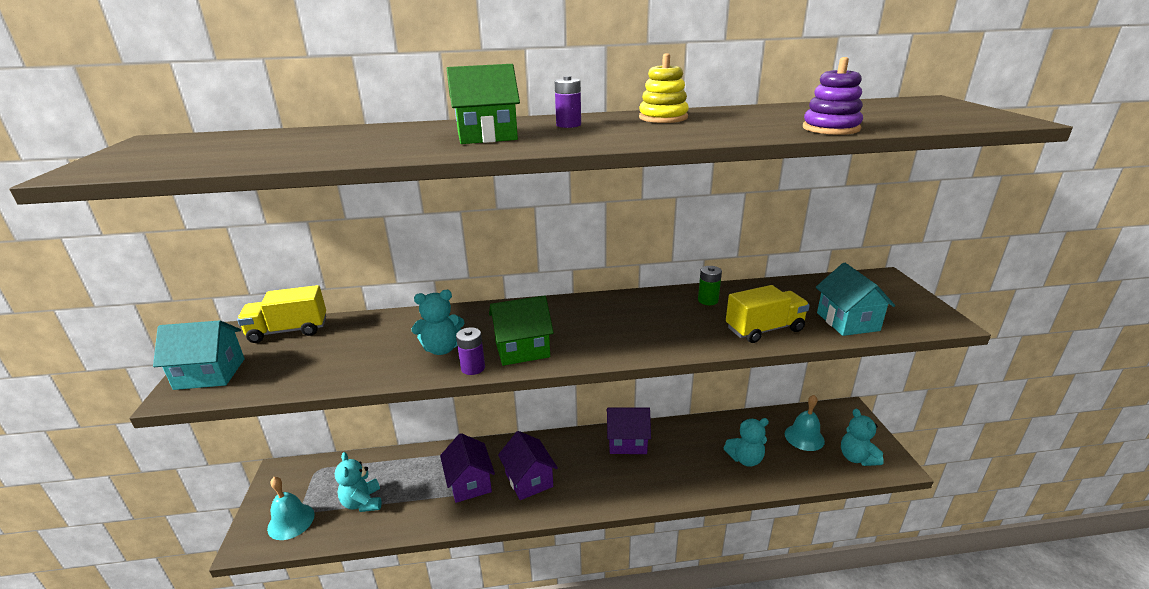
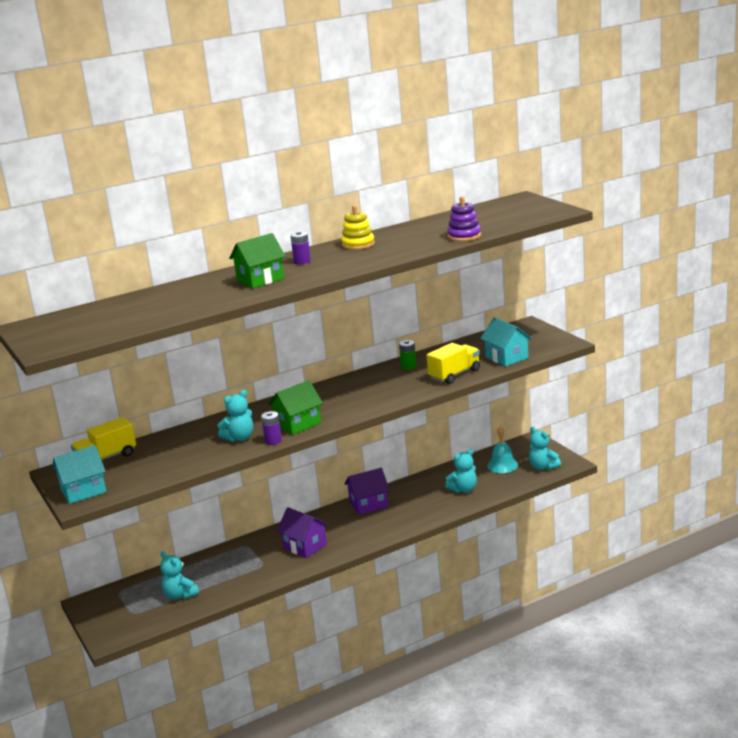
camera: 20 degrees left, 5 degrees down
turquoise bell [267,477,315,540] -> none
purple house [440,433,495,503] -> none

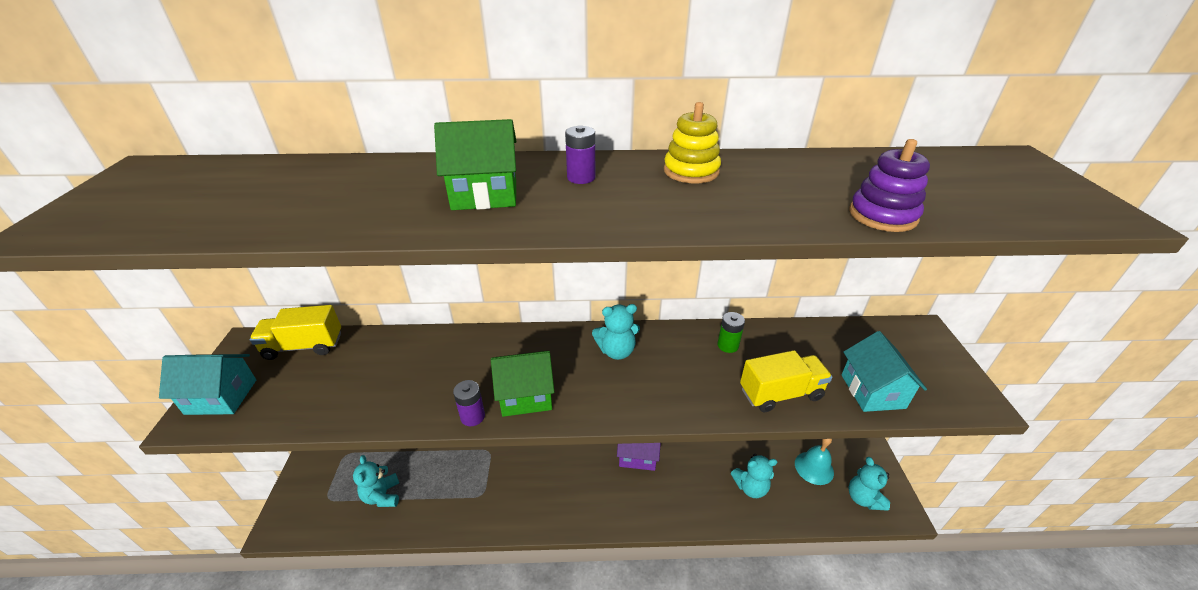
camera: 25 degrees right, 15 degrees up
turquoise teddy bear [218,390,253,441] -> turquoise teddy bear moved to [592,304,640,360]
purple house [276,507,329,558] -> none

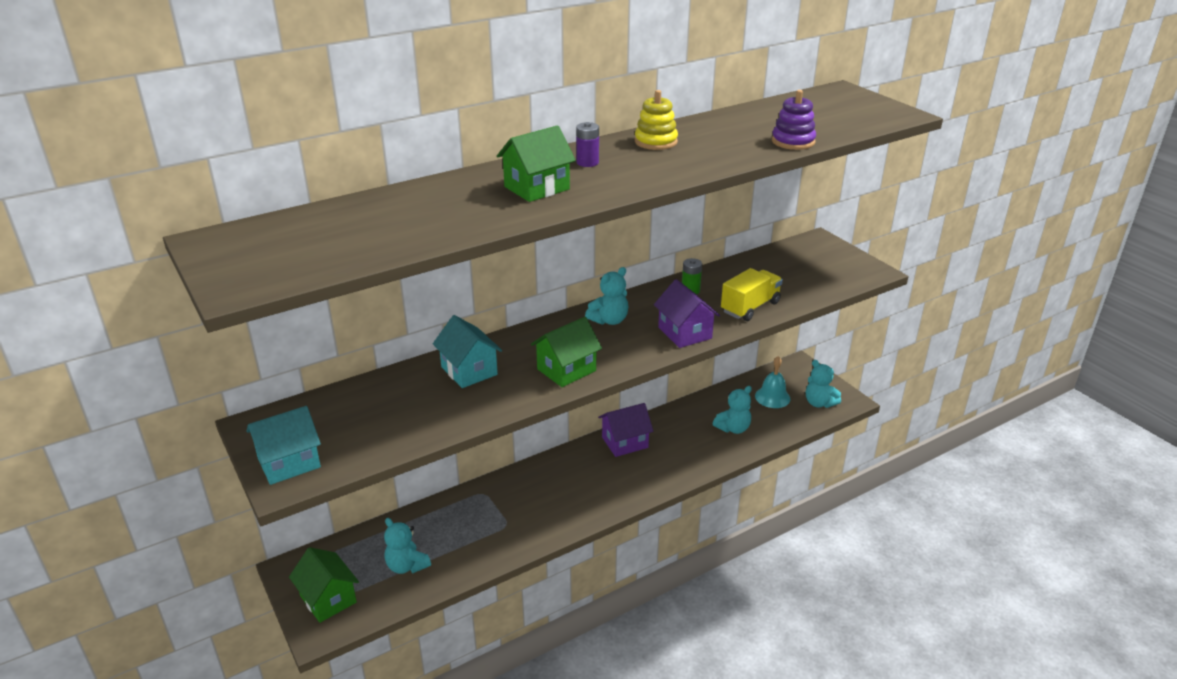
camera: 30 degrees left, 5 degrees down
yellow truck [250,305,341,360] -> none
purple battery [453,380,485,426] -> none
turquoise house [841,331,927,412] -> turquoise house moved to [433,315,502,388]
none -> green house [289,547,359,623]
none -> purple house [654,279,720,348]

